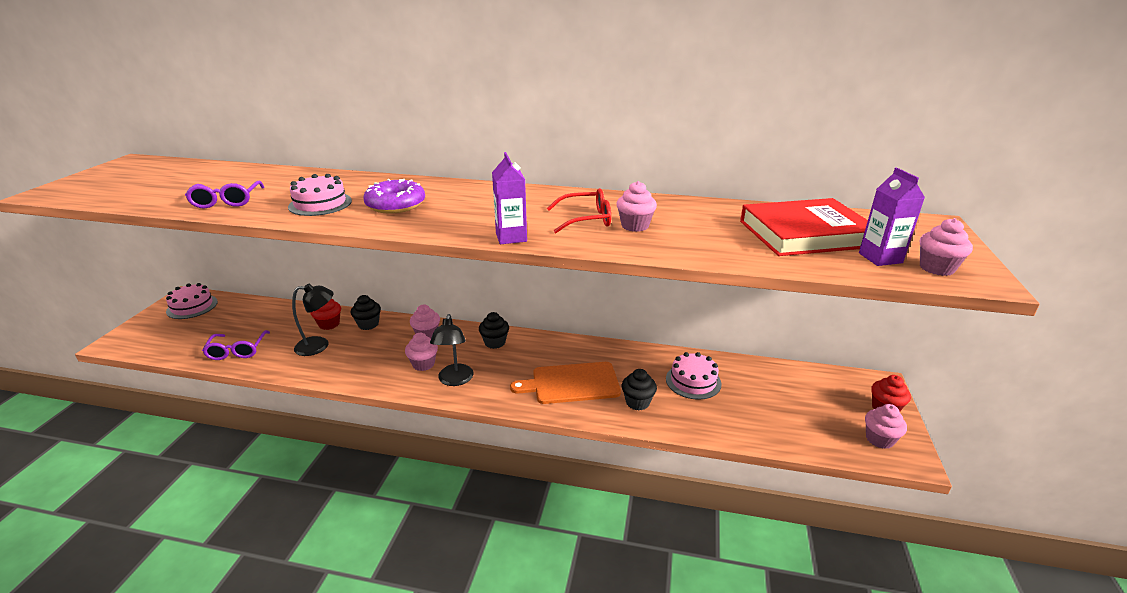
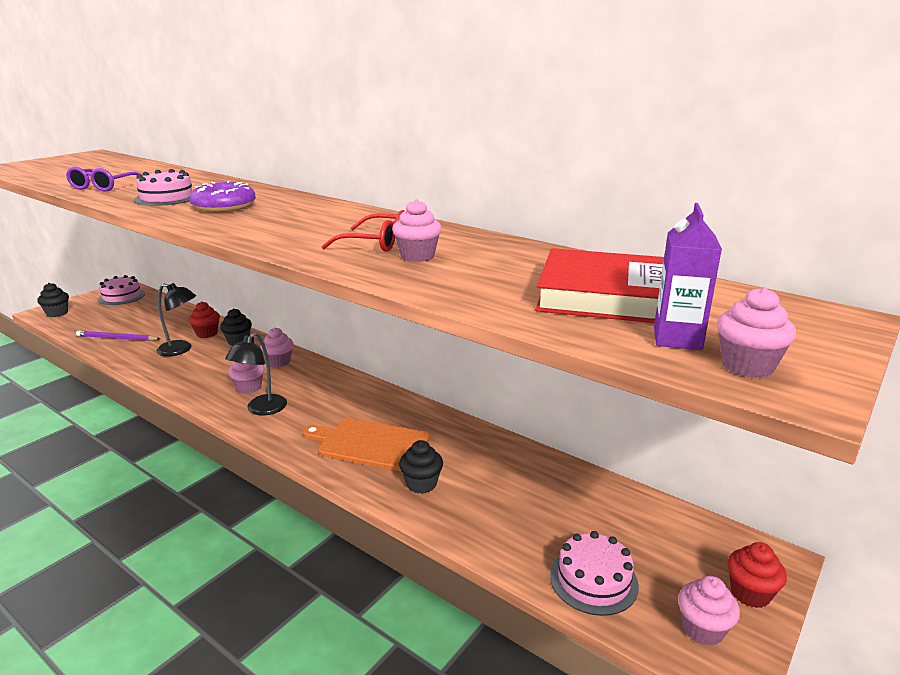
camera: 25 degrees right, 5 degrees down
purple glasses [202,330,270,360] -> purple pencil [76,331,161,341]
black cupcake [479,312,509,349] -> black cupcake moved to [37,283,69,317]
purple carton [492,152,527,244] -> none
pink cake [666,352,722,400] -> pink cake moved to [550,531,639,616]

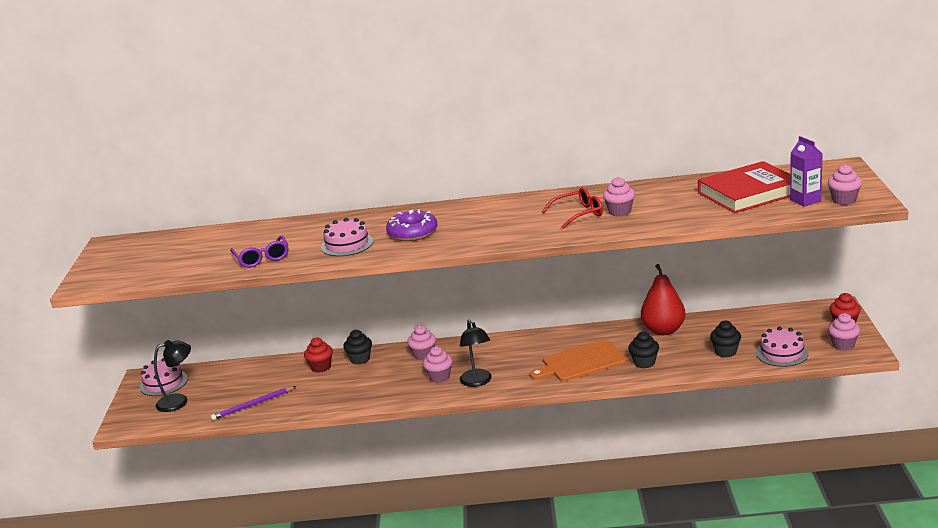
camera: 35 degrees left, 0 degrees up
black cupcake [37,283,69,317] -> black cupcake moved to [710,320,741,357]
black lamp [156,283,196,356] -> black lamp moved to [154,340,191,412]
none -> red pear [641,264,686,335]

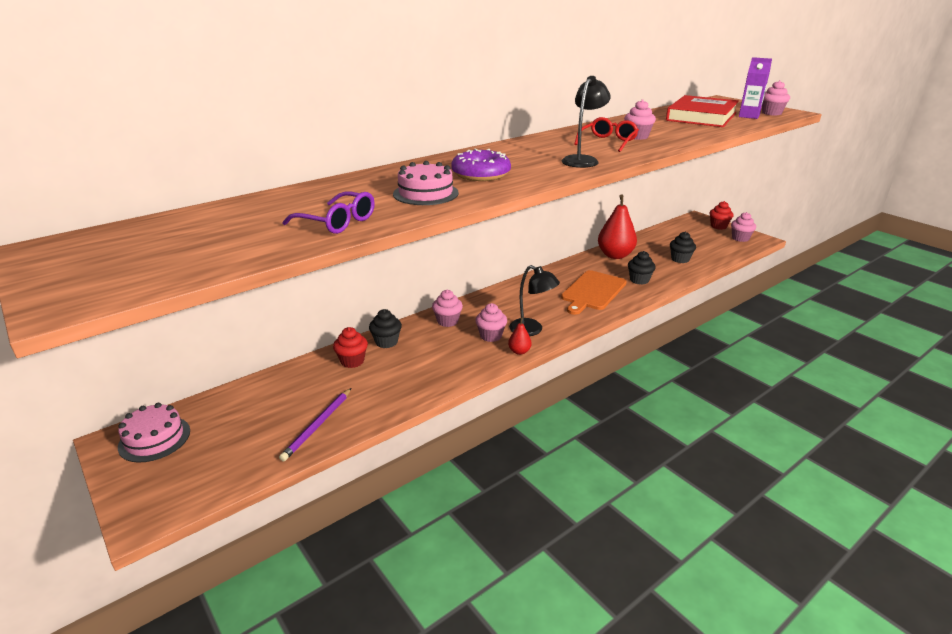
camera: 40 degrees left, 5 degrees up
black lamp [154,340,191,412] -> black lamp moved to [562,76,611,168]
pink cake [756,327,808,367] -> none
none -> red pear [508,317,532,355]

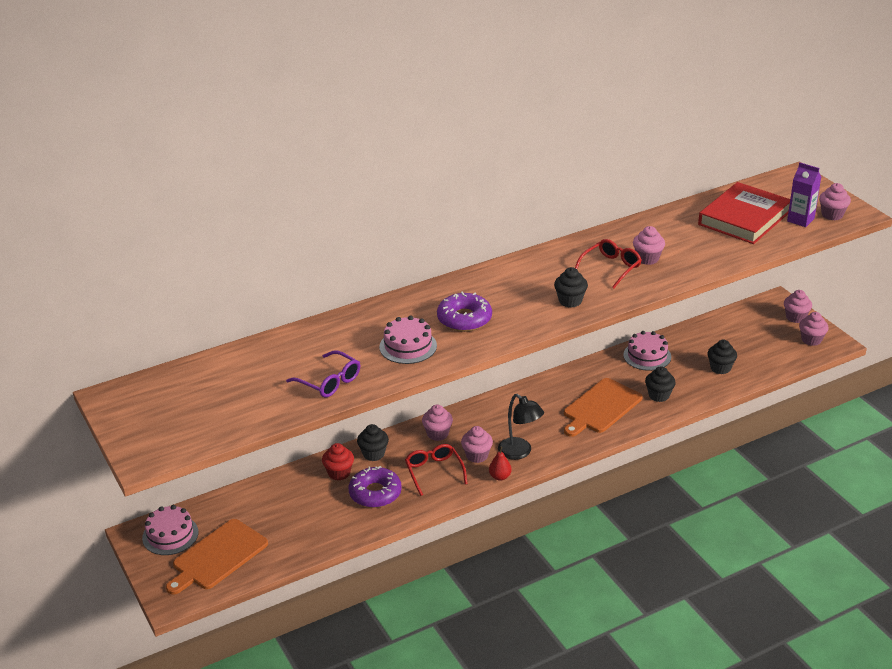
camera: 10 degrees right, 5 degrees up
purple pencil [279,388,351,461] -> none
black lamp [562,76,611,168] -> black cupcake [554,267,588,308]
red pear [598,195,637,259] -> pink cake [623,331,671,371]
red cupcake [710,201,734,230] -> pink cupcake [784,290,812,323]
none -> orange cutting board [166,519,268,595]
none -> purple donut [349,466,402,508]
none -> red glasses [405,444,468,496]

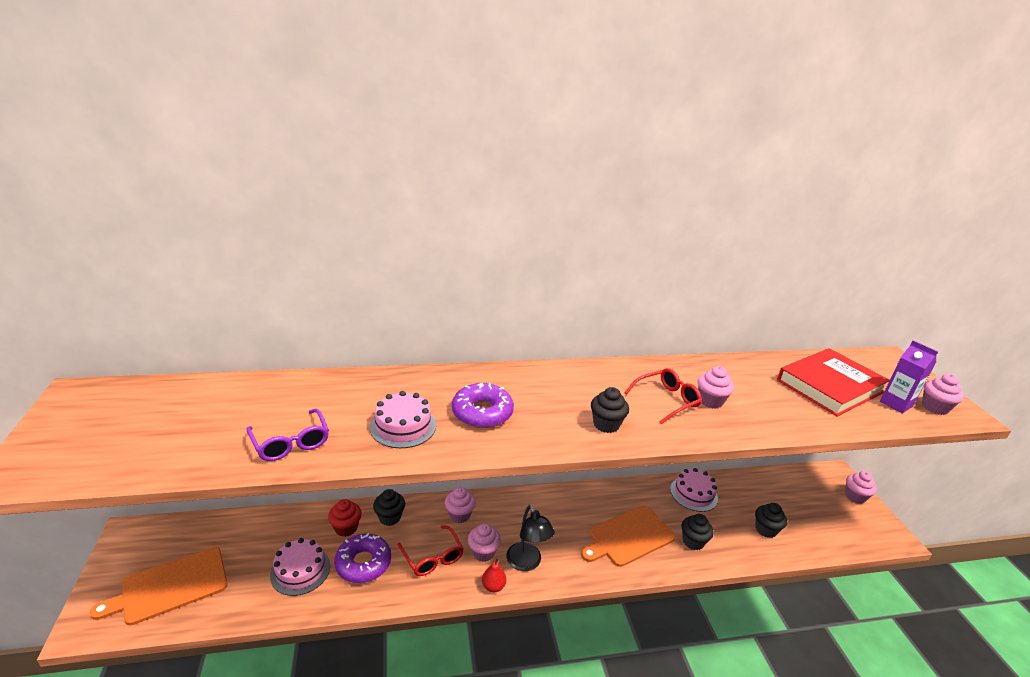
camera: 15 degrees right, 5 degrees down
pink cake [142,505,199,555] -> pink cake moved to [270,538,330,596]
red glasses [405,444,468,496] -> red glasses turned 150 degrees clockwise [397,525,464,576]
pink cupcake [799,312,829,346] -> none

